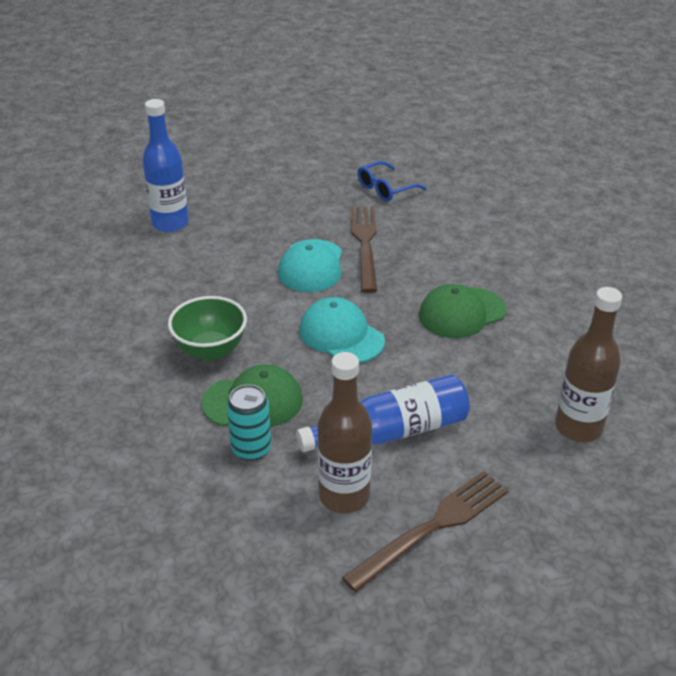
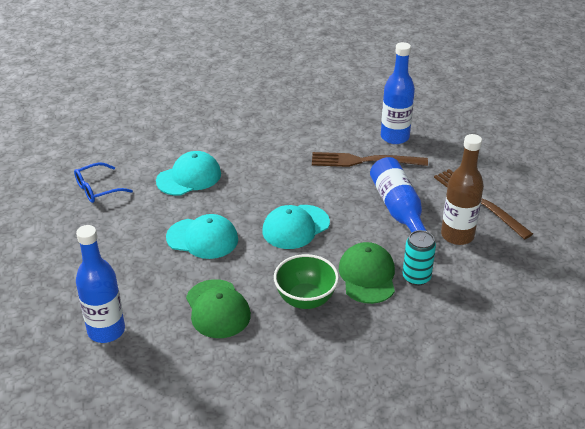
camera: 85 degrees left, 0 degrees up
brown fork [350,206,377,293] -> brown fork moved to [312,152,428,167]
blue glasses [358,161,427,201] -> blue glasses turned 90 degrees clockwise [74,162,133,203]
green cap [419,284,506,338] -> green cap moved to [186,279,251,338]
brown bottle [555,287,622,442] -> blue bottle [381,42,415,144]
none -> turquoise cap [156,151,221,196]

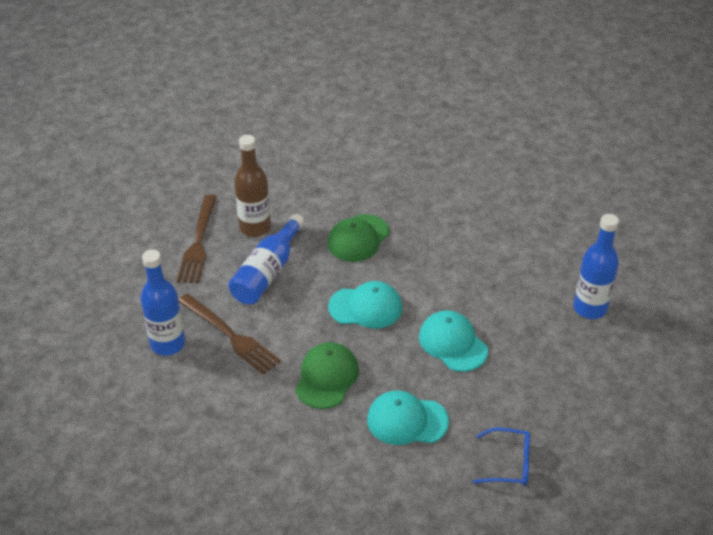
camera: 140 degrees left, 5 degrees up
green cap [186,279,251,338] -> green cap moved to [295,342,359,409]
green bowl [274,254,339,309] -> none
turquoise can [403,230,436,286] -> none

